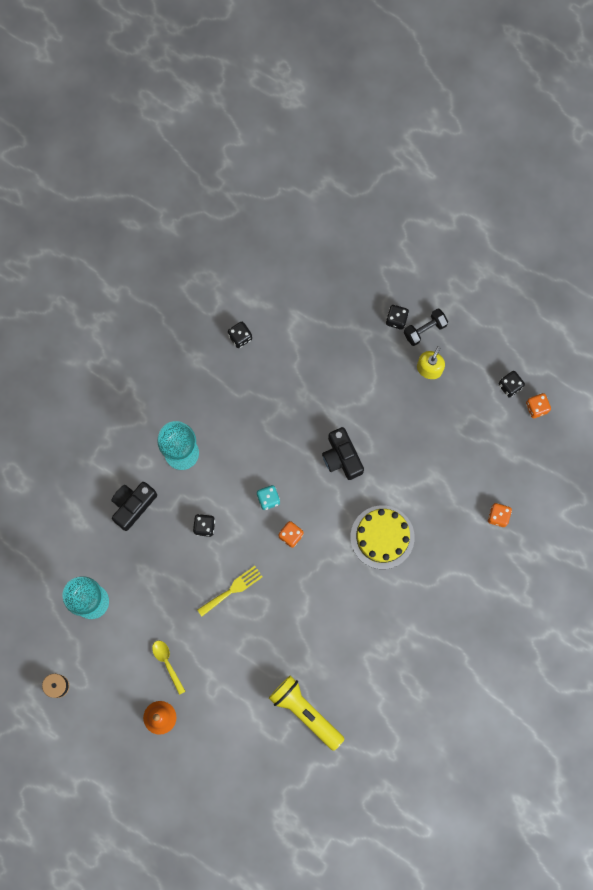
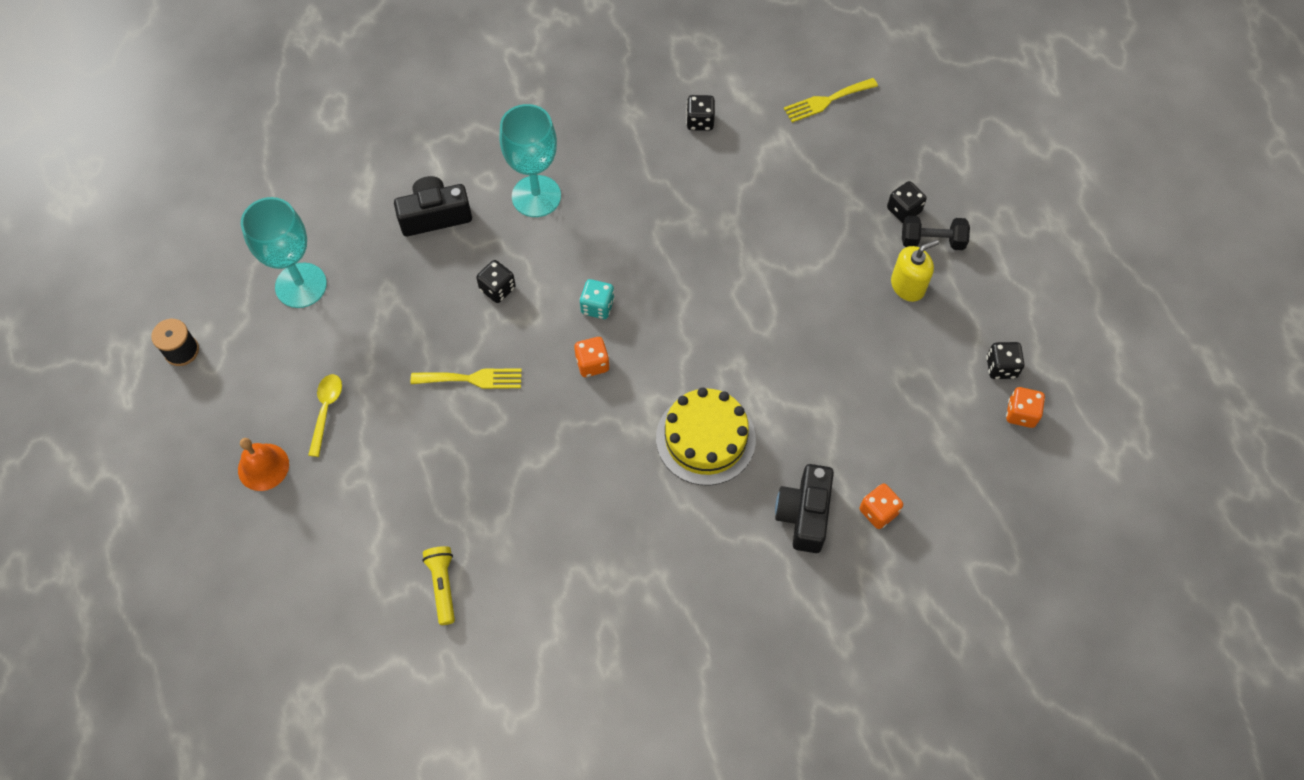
camera: 35 degrees right, 15 degrees down
yellow flashlight [269,676,345,751] -> yellow flashlight [422,546,455,625], size x0.56
black camera [322,427,364,480] -> black camera moved to [775,464,834,553]
none -> yellow fork [784,78,878,123]

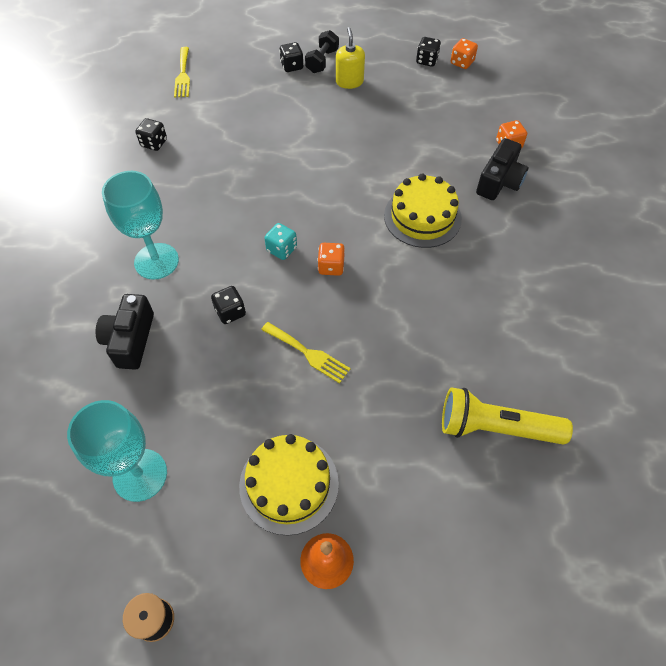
camera: 70 degrees left, 5 degrees down
yellow spoon [308,374,342,457] -> yellow cake [239,434,339,536]
yellow fork [411,369,522,389] -> yellow fork turned 105 degrees clockwise [261,322,351,384]
yellow flashlight [422,546,455,625] -> yellow flashlight [442,387,573,445], size x1.78
black camera [775,464,834,553] -> black camera turned 90 degrees counterclockwise [476,138,528,200]

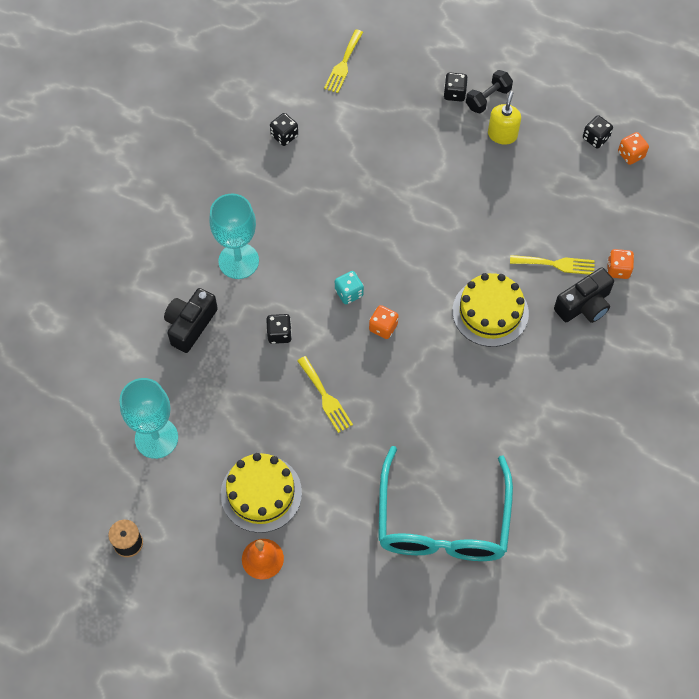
camera: 25 degrees right, 5 degrees up
yellow flashlight [442,387,573,445] -> turquoise glasses [378,446,513,561]
none -> yellow fork [510,255,595,275]

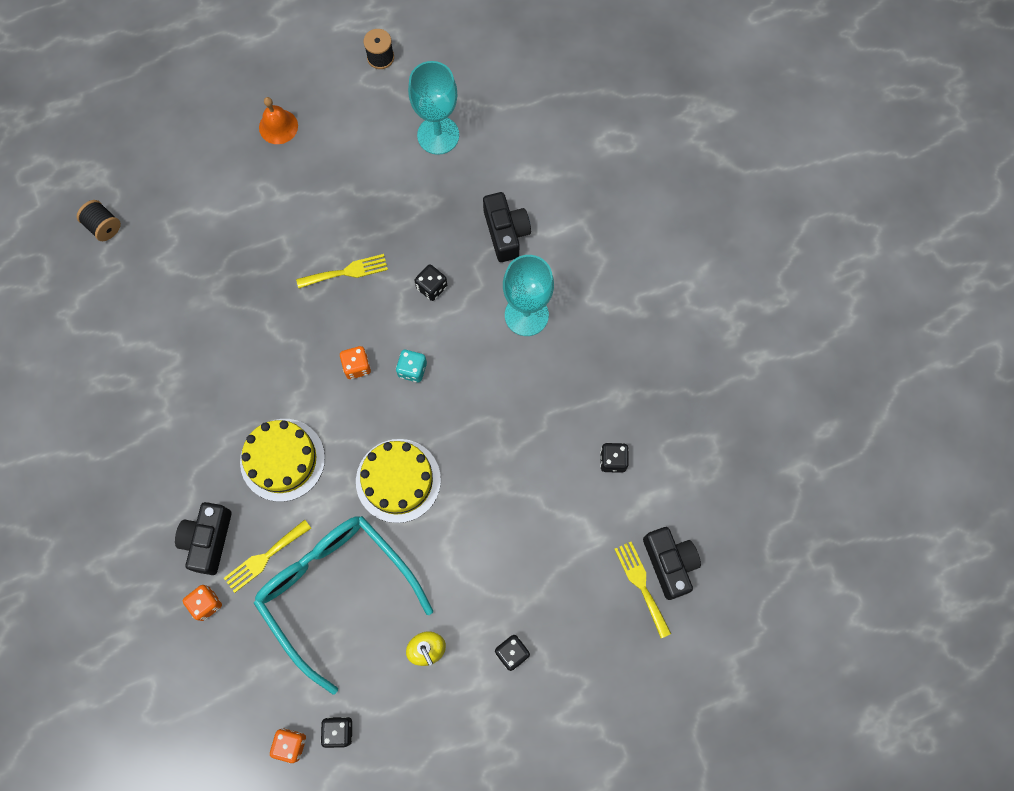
camera: 135 degrees right, 10 degrees up
yellow cake [221,453,302,533] -> yellow cake moved to [356,439,441,523]
yellow fork [297,356,353,433] -> yellow fork turned 150 degrees clockwise [296,254,388,288]
turquoise glasses [378,446,513,561] -> turquoise glasses moved to [254,516,433,695]
black dumbbell [466,70,513,114] -> none
none -> black spool [77,200,121,241]
none -> black camera [643,527,701,600]

